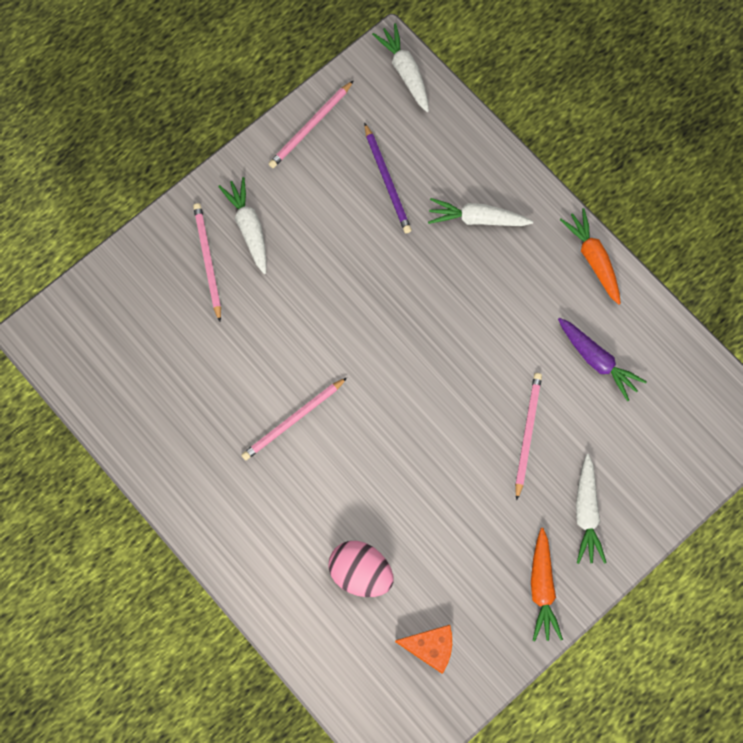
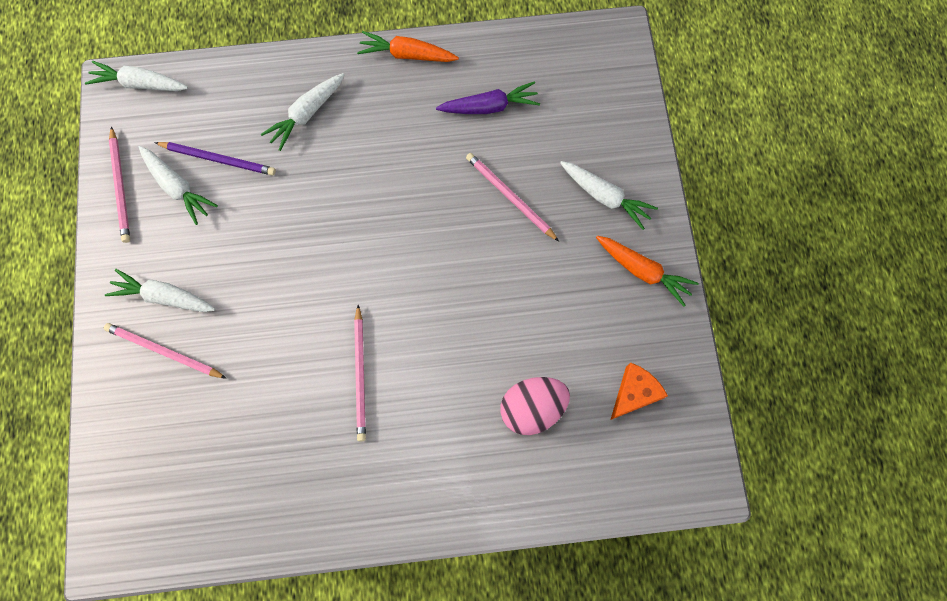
camera: 55 degrees left, 0 degrees up
none -> white carrot [139,146,218,225]

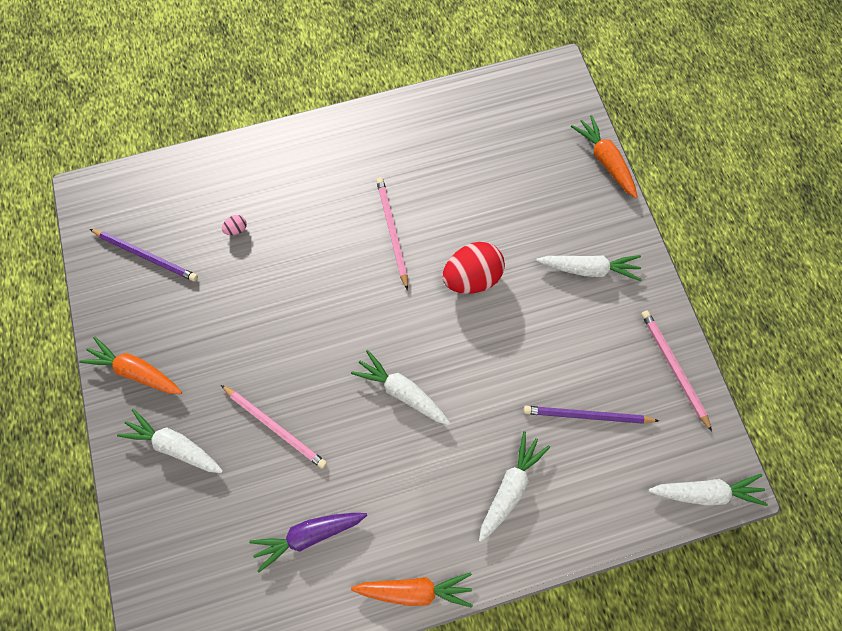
camera: 170 degrees right, 0 degrees up
pink pencil [104,323,227,379] -> none
white carrot [139,146,218,225] -> white carrot moved to [351,350,450,425]
pink egg [500,377,570,435] -> pink egg [222,215,247,235], size x0.40
orange cheese [610,363,668,420] -> purple pencil [90,229,198,281]
none -> red egg [443,242,505,294]
none -> orange carrot [571,115,638,198]

